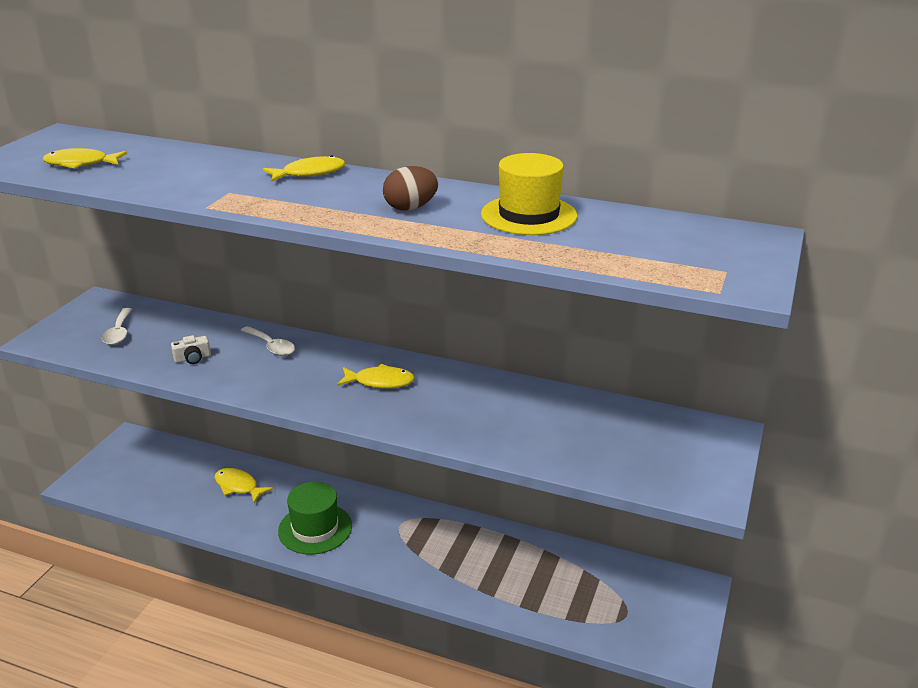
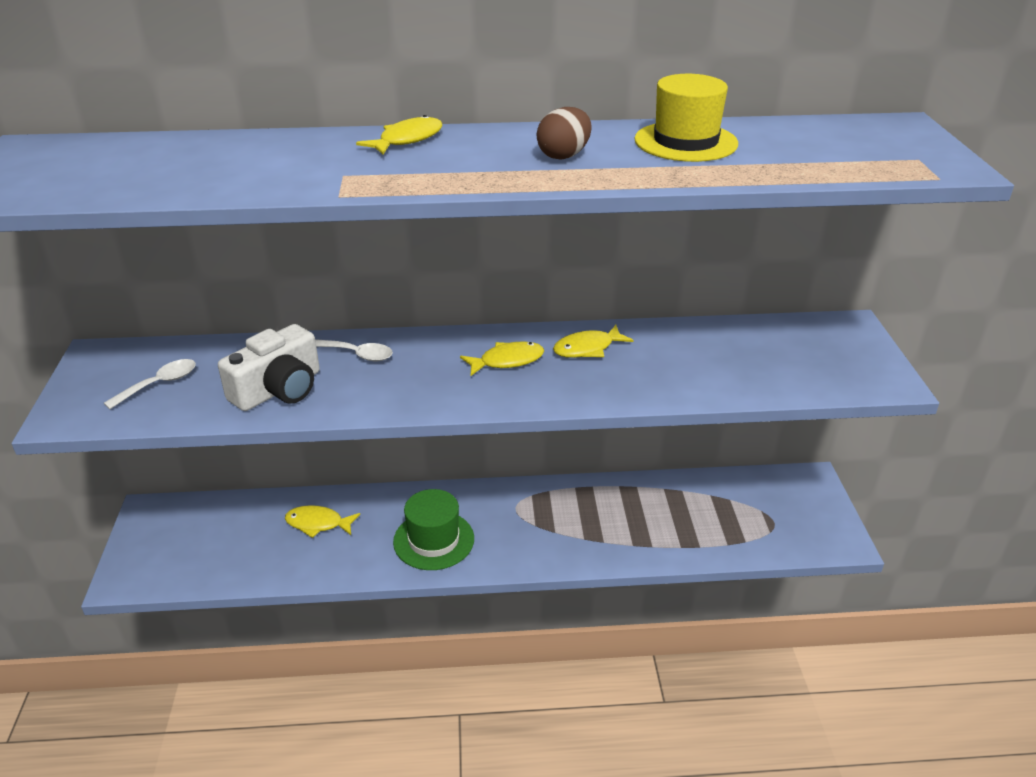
camera: 25 degrees left, 5 degrees up
yellow fish [43,148,127,168] -> yellow fish moved to [553,325,634,358]
white spoon [102,308,132,345] -> white spoon turned 105 degrees counterclockwise [104,359,196,409]
white camera [171,335,211,364] -> white camera [218,324,320,411], size x2.22

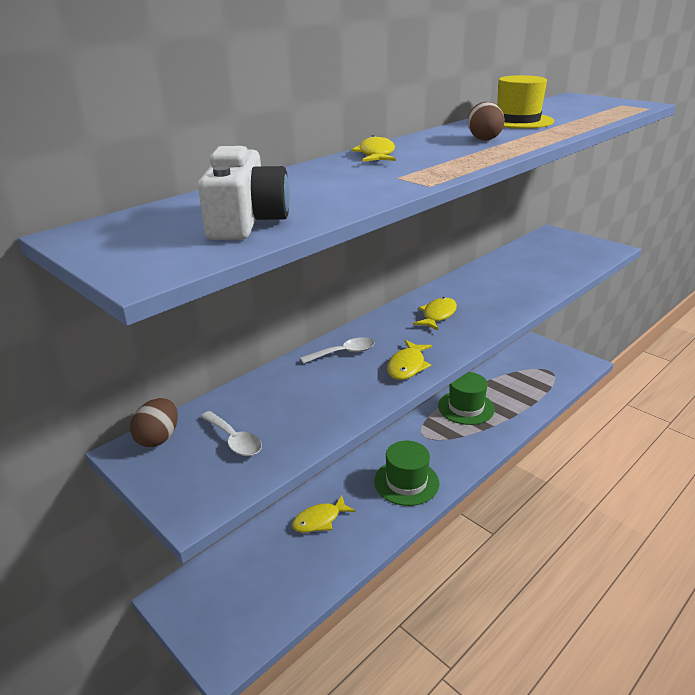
camera: 40 degrees left, 5 degrees down
white spoon [104,359,196,409] -> white spoon turned 135 degrees clockwise [200,411,262,456]
white camera [218,324,320,411] -> white camera moved to [198,146,290,240]
yellow fish [553,325,634,358] -> yellow fish moved to [387,340,432,380]
none -> brown egg [130,398,178,447]
none -> green hat [438,372,495,425]

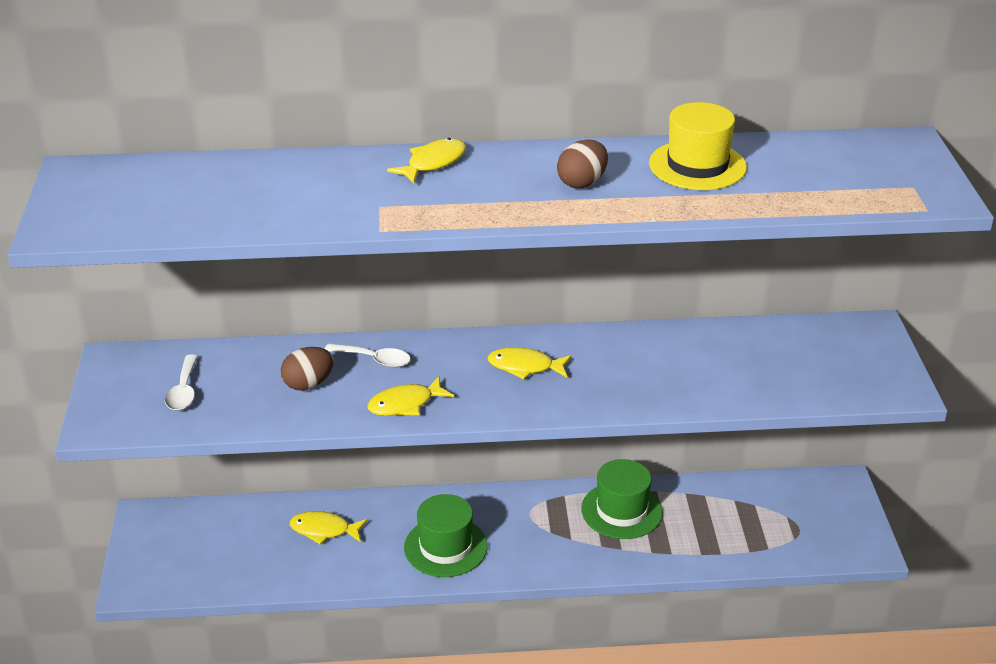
camera: 40 degrees right, 5 degrees up
brown egg [130,398,178,447] -> brown egg moved to [281,347,334,391]
white camera [198,146,290,240] -> none
yellow fish [413,297,457,330] -> yellow fish turned 150 degrees counterclockwise [488,347,571,379]

